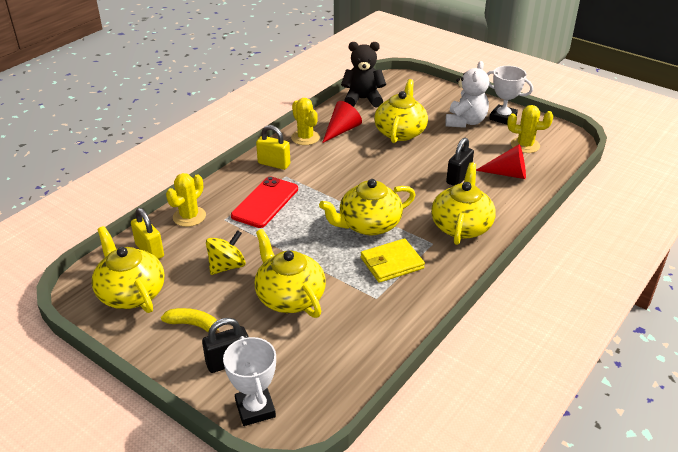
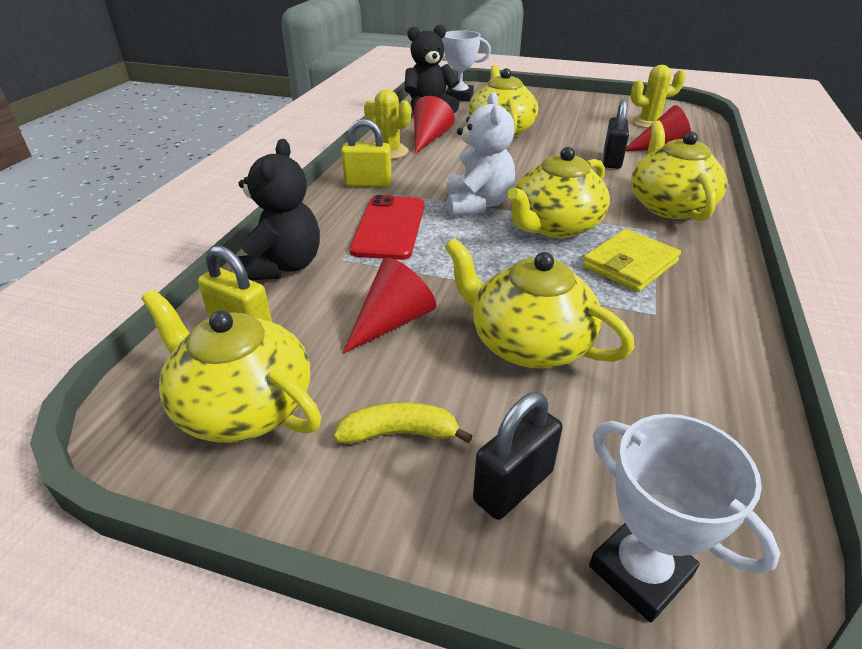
camera: 20 degrees left, 0 degrees up
yellow cactus [166,173,206,227] -> black teddy bear [237,139,320,280]
yellow spinning top [206,230,246,275] -> red cone [342,258,436,354]
white teddy bear [445,61,489,128] -> white teddy bear moved to [446,92,515,216]
white trophy [487,66,533,124] -> white trophy moved to [441,30,491,101]

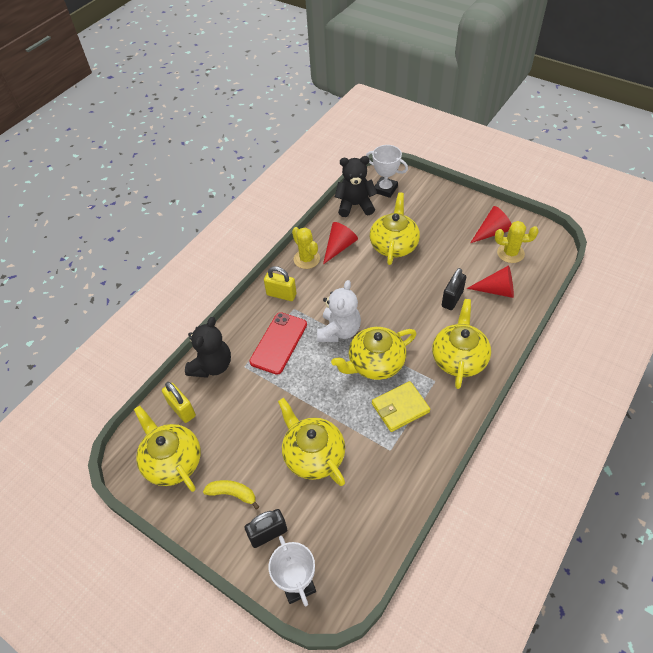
camera: 20 degrees right, 15 degrees up
red cone [342,258,436,354] -> red cone moved to [470,206,511,243]

